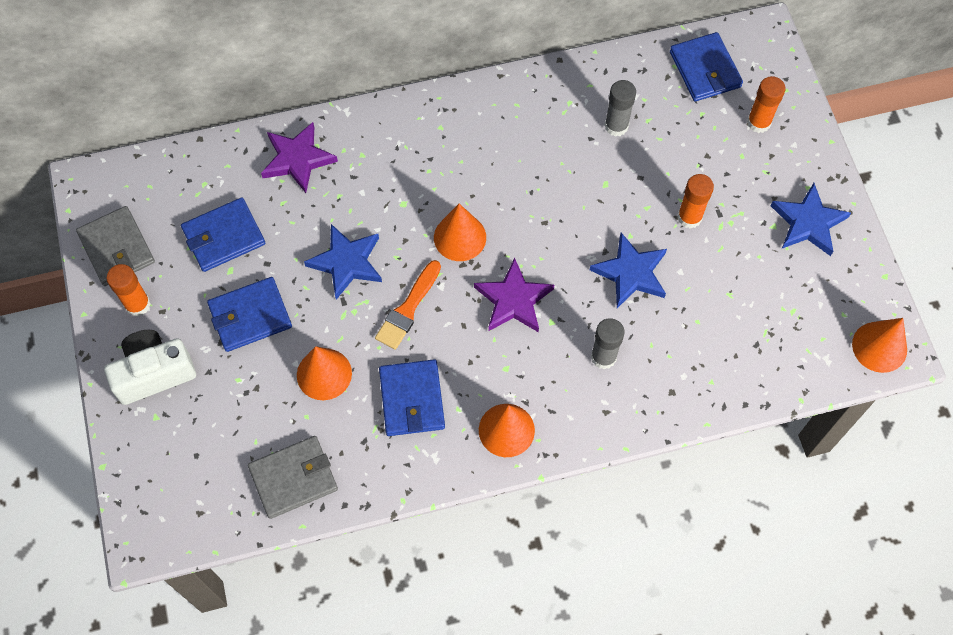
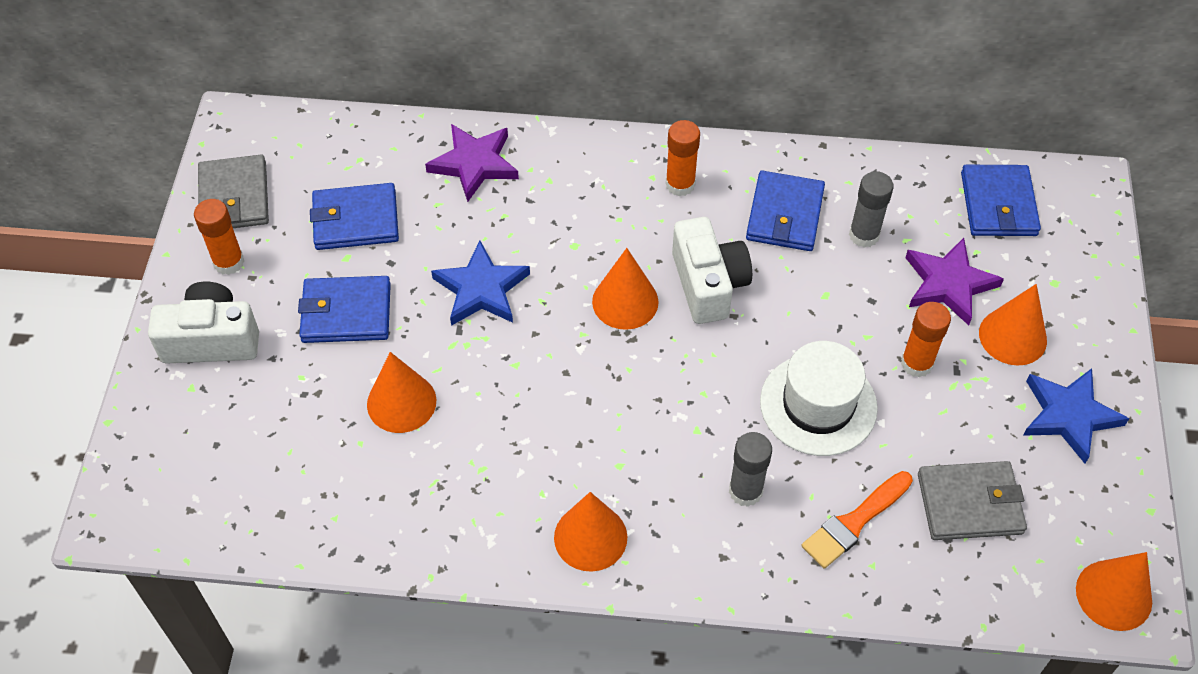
camera: 20 degrees right, 10 degrees down
grey wallet [248,436,338,519] -> grey wallet moved to [918,461,1027,540]
orange brush [375,260,441,350] -> orange brush moved to [801,471,913,569]
blue wallet [379,359,445,436] -> blue wallet moved to [746,171,825,251]
purple star [474,258,554,332] -> purple star moved to [905,238,1004,325]
blue star [590,233,667,308] -> white hat [760,341,878,456]
orange glue stick [747,76,786,133] -> orange glue stick moved to [666,120,700,196]
none -> white camera [672,217,752,324]
none -> orange cone [979,284,1047,366]

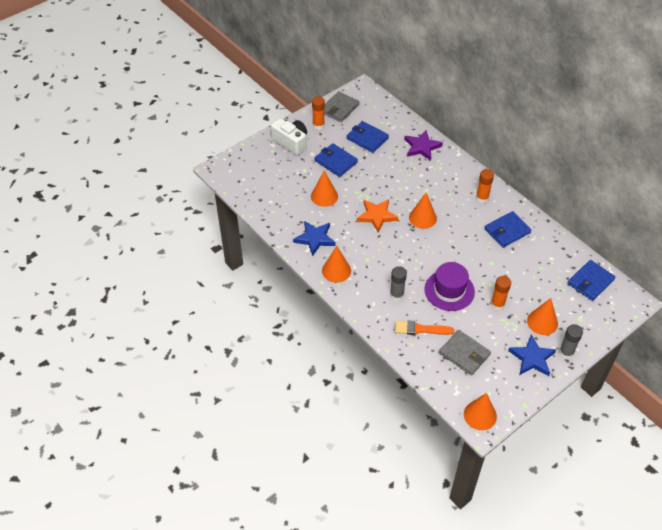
camera: 45 degrees right, 5 degrees down
blue star [431,241,530,326] -> blue star moved to [293,221,336,256]
white camera [672,217,752,324] -> none
white hat [760,341,878,456] -> purple hat [424,262,475,311]
grey glue stick [849,171,894,248] -> grey glue stick moved to [559,324,583,359]
purple star [905,238,1004,325] -> none
none -> orange star [357,199,399,233]

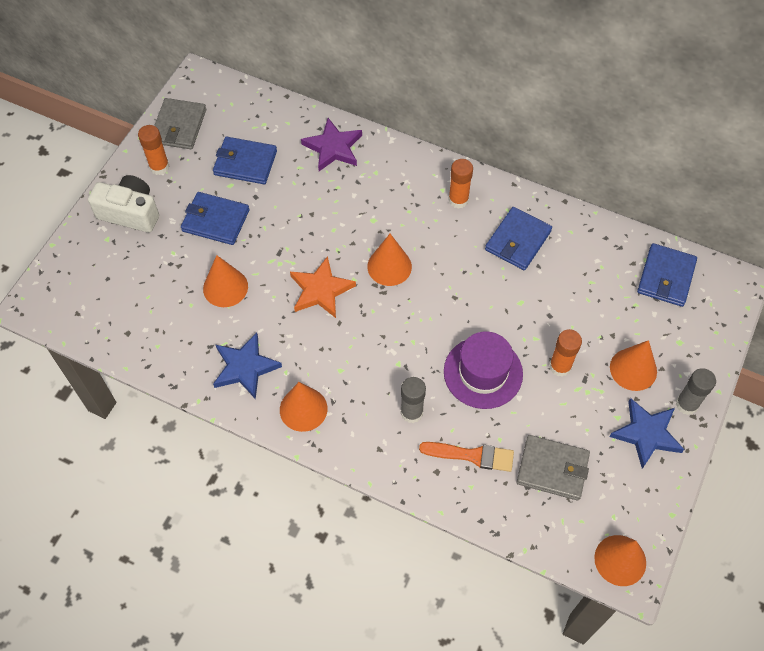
camera: 25 degrees left, 10 degrees up
orange brush [395,321,454,335] -> orange brush turned 150 degrees counterclockwise [419,442,514,472]

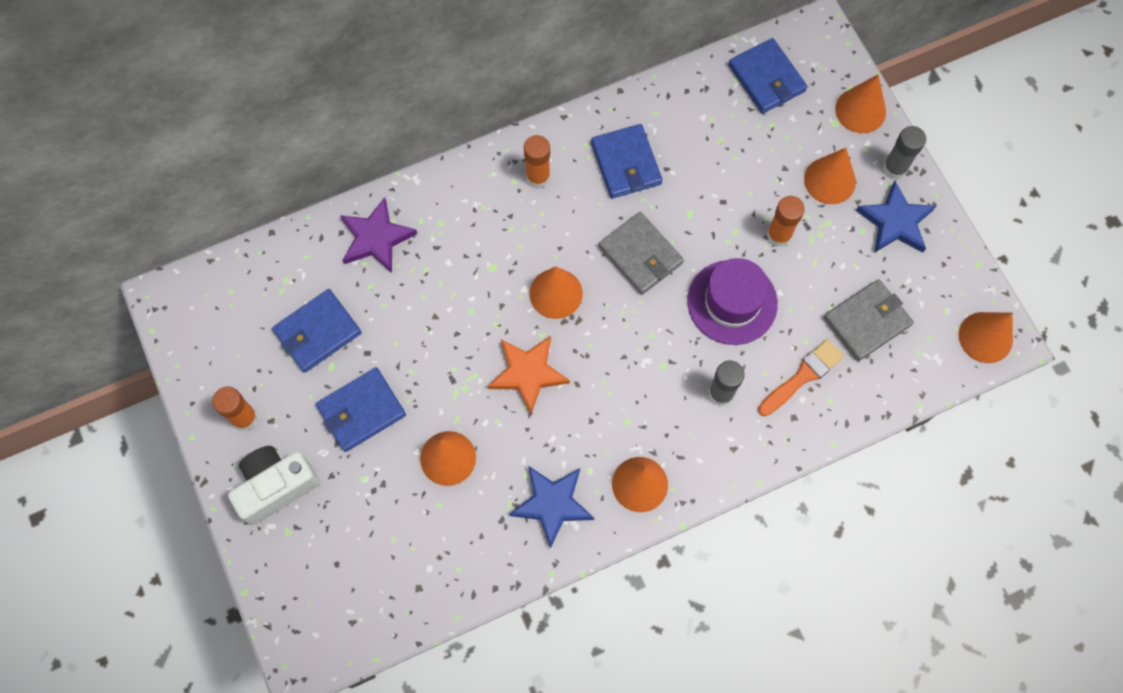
camera: 50 degrees left, 10 degrees up
grey wallet [154,98,206,149] -> grey wallet moved to [599,212,684,295]
none -> orange cone [835,74,886,133]

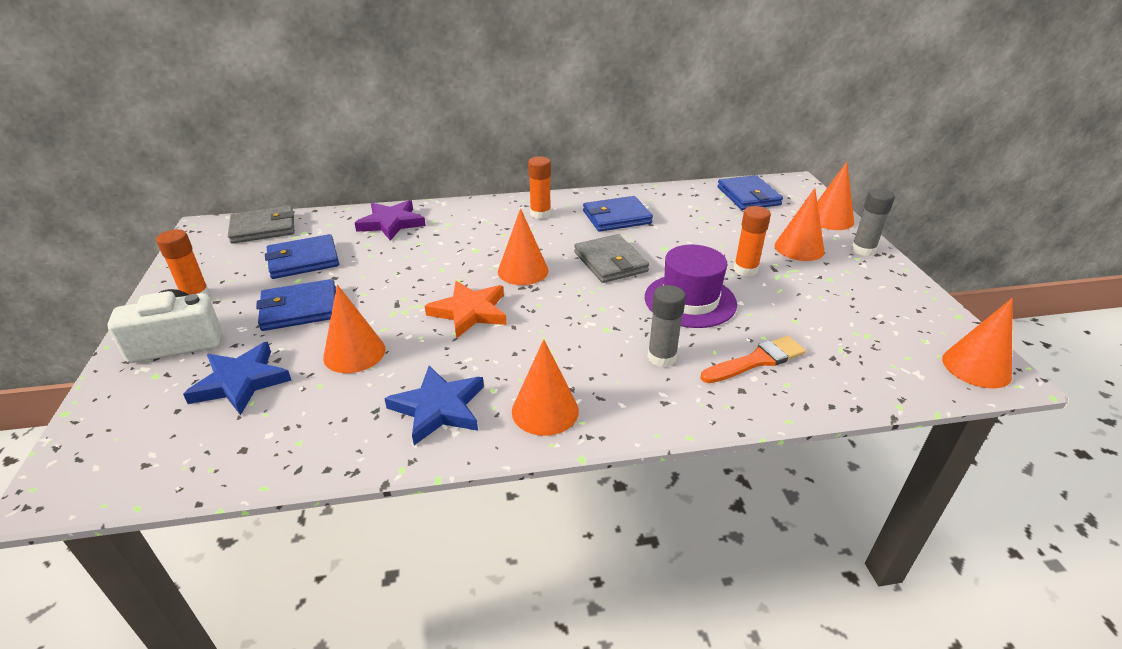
camera: 15 degrees right, 35 degrees down
blue wallet [591,124,663,198] -> blue wallet turned 75 degrees clockwise [583,196,653,232]
grey wallet [824,279,914,361] -> grey wallet moved to [228,206,294,244]
blue star [856,181,936,253] -> blue star moved to [183,342,291,415]

